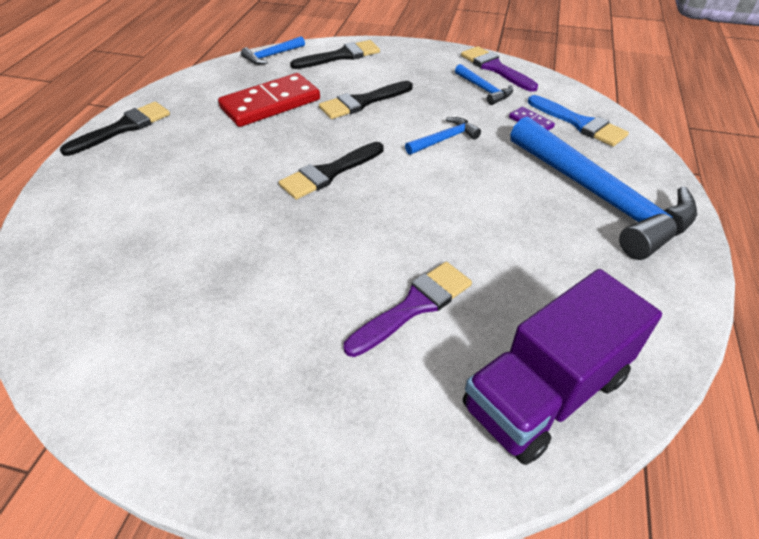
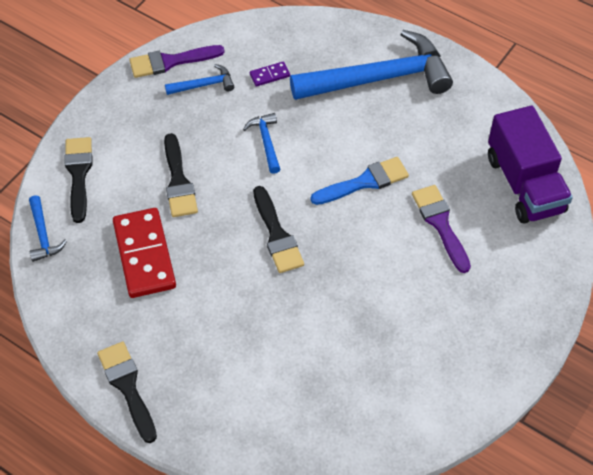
camera: 70 degrees left, 10 degrees up
blue brush [528,95,629,147] -> blue brush moved to [311,157,409,205]

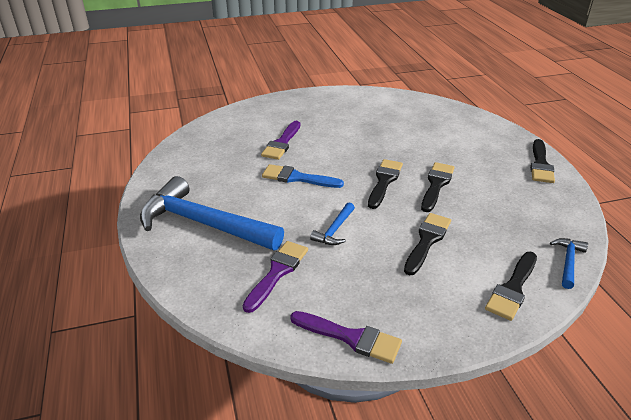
camera: 140 degrees left, 20 degrees down
red domino [113,208,176,298] -> none
blue hammer [165,64,234,95] -> none
purple domino [250,61,290,87] -> purple brush [243,241,308,313]
purple truck [488,106,573,223] -> none
none -> black brush [421,162,455,212]

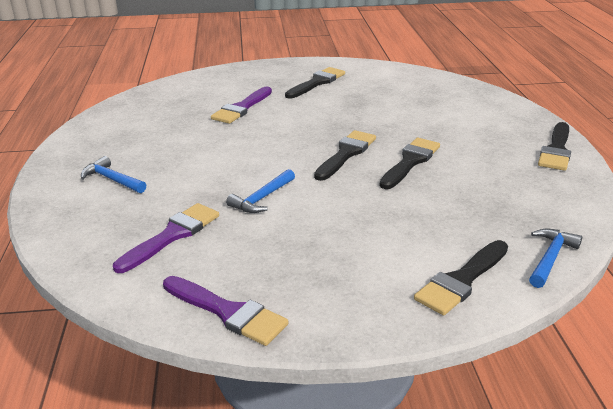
camera: 10 degrees right, 5 degrees down
blue hammer [140,176,284,251] -> blue hammer [81,156,146,193], size x0.43
blue brush [262,164,344,188] -> none
black brush [404,213,451,275] -> black brush moved to [285,67,345,99]

